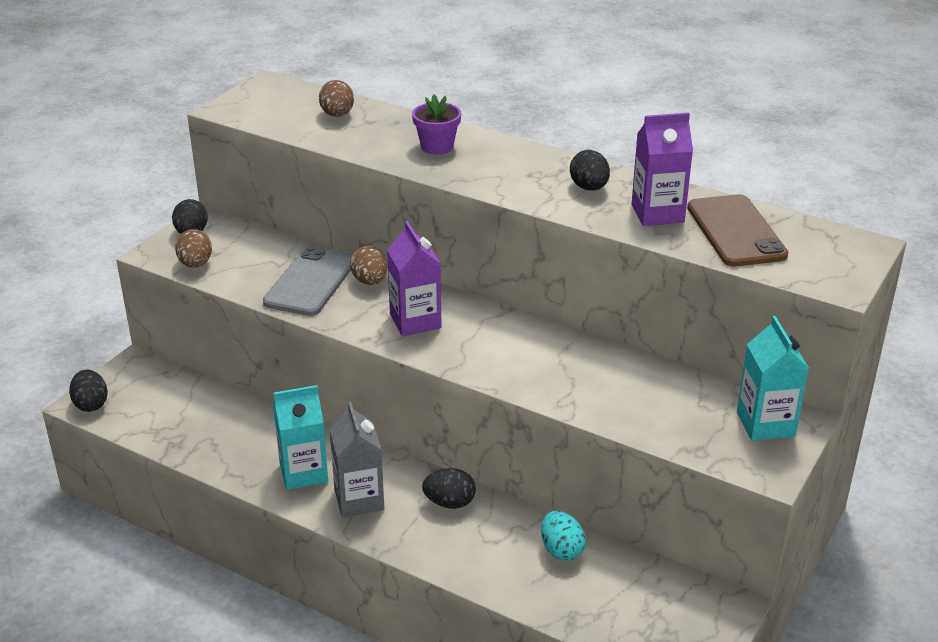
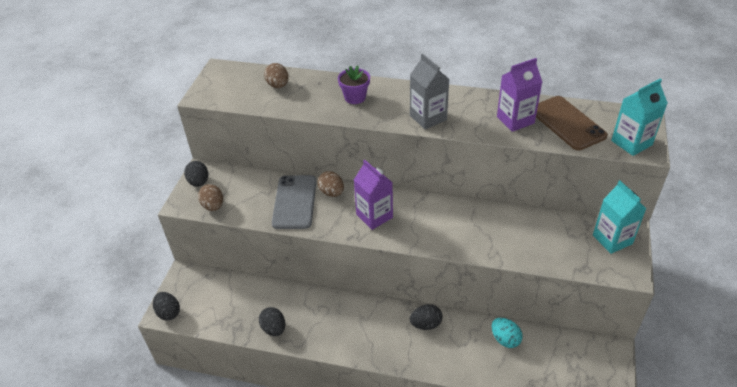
camera: 15 degrees left, 10 degrees up
turquoise carton [273,385,328,490] -> turquoise carton moved to [611,78,668,156]
grey carton [329,402,384,517] -> grey carton moved to [410,54,449,130]
black egg [570,150,610,191] -> black egg moved to [259,307,285,336]

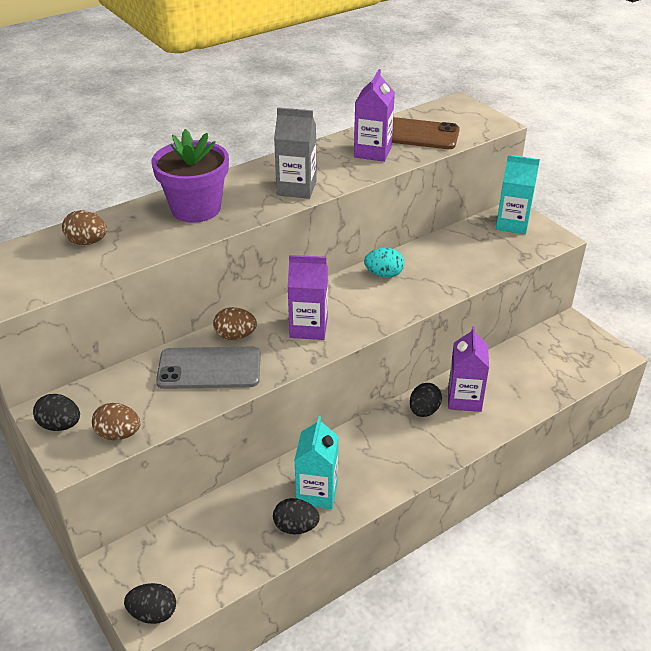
camera: 50 degrees left, 5 degrees down
grey phone [272,175,316,229] -> grey phone turned 45 degrees counterclockwise [156,347,261,389]
purple flower pot [338,65,370,104] -> purple flower pot [152,129,229,223], size x1.71
turquoise egg [492,318,523,348] -> turquoise egg moved to [364,248,404,278]
turquoise carton [611,78,668,156] -> turquoise carton moved to [295,416,339,509]
none -> purple carton [448,326,489,412]

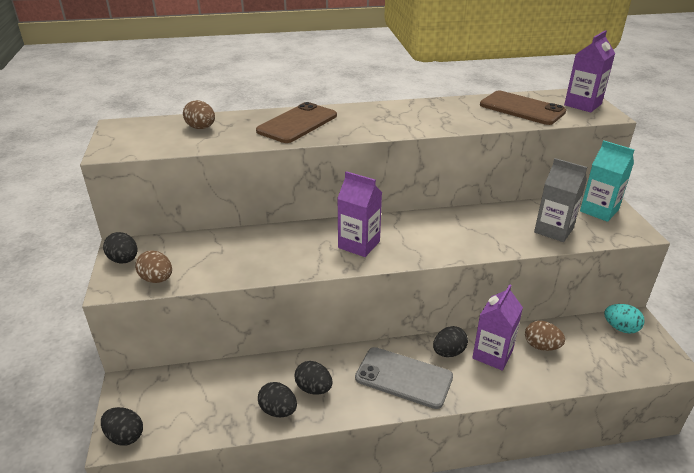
camera: 25 degrees right, 5 degrees down
purple flower pot [152,129,229,223] -> brown phone [256,102,337,143]
grey phone [156,347,261,389] -> grey phone moved to [355,347,453,409]
brown egg [213,307,257,340] -> brown egg moved to [525,321,565,351]
grey carton [274,107,317,199] -> grey carton moved to [534,158,587,242]
turquoise carton [295,416,339,509] -> black egg [295,361,333,395]
purple carton [354,69,395,162] -> purple carton moved to [564,30,615,112]
turquoise egg [364,248,404,278] -> turquoise egg moved to [604,304,645,334]

